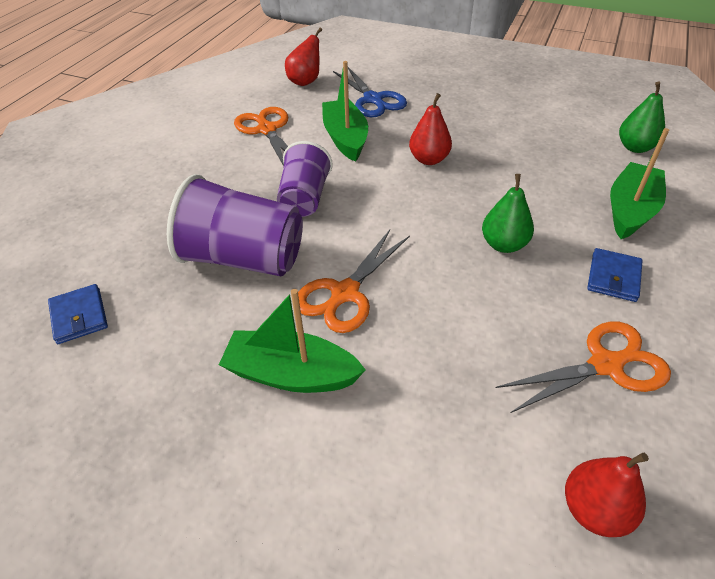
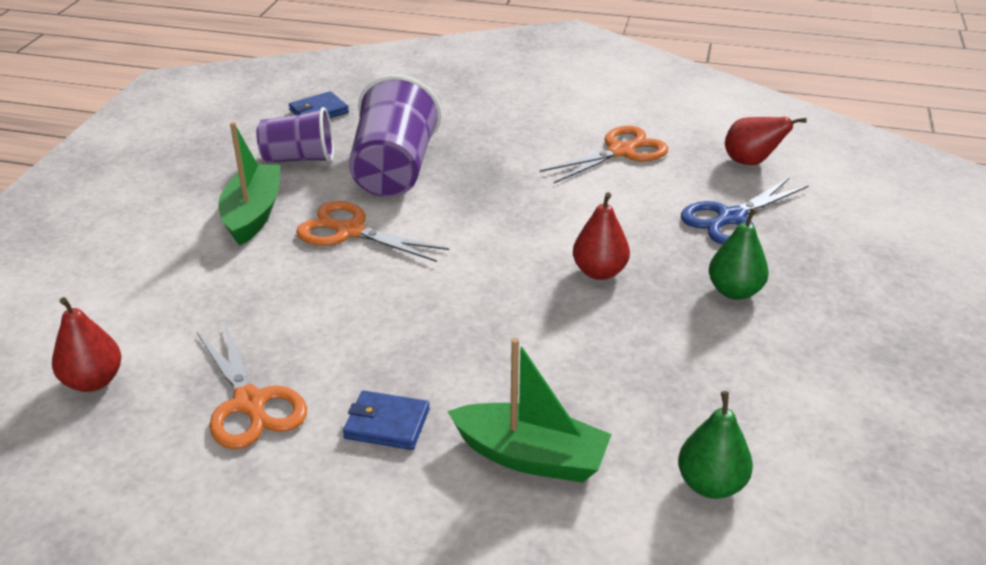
camera: 80 degrees right, 10 degrees down
purple cup [277,141,333,217] -> purple cup moved to [256,107,334,163]
green boat [322,61,368,162] -> none
green pear [482,174,534,253] -> green pear moved to [709,208,769,300]

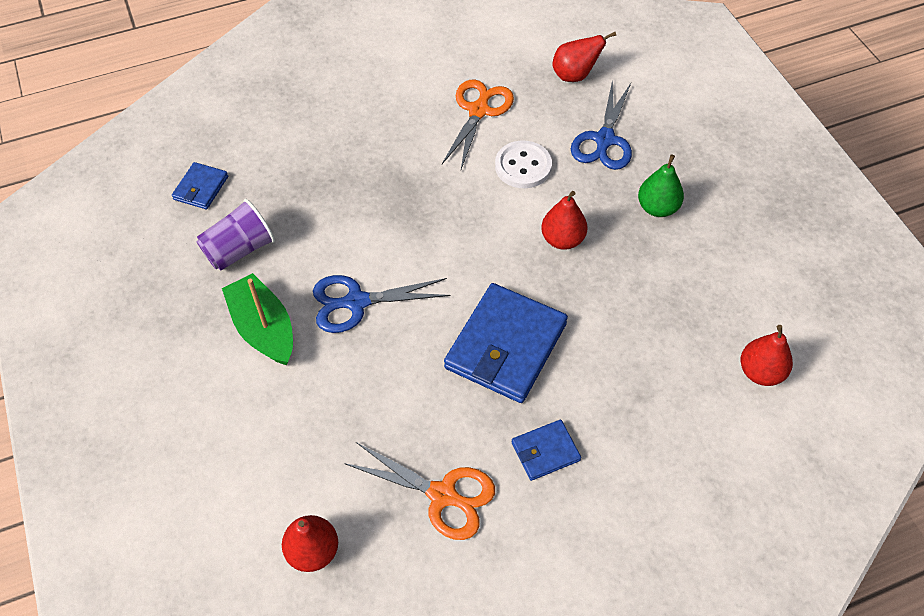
camera: 35 degrees left, 20 degrees up
orange scissors [296,201,449,262] -> blue scissors [313,275,450,333]
purple cup [349,75,441,197] -> none
green boat [448,338,612,483] -> none
green pear [678,391,753,499] -> red pear [741,325,793,386]
none -> blue wallet [444,283,568,403]
none -> white button [495,141,552,188]

